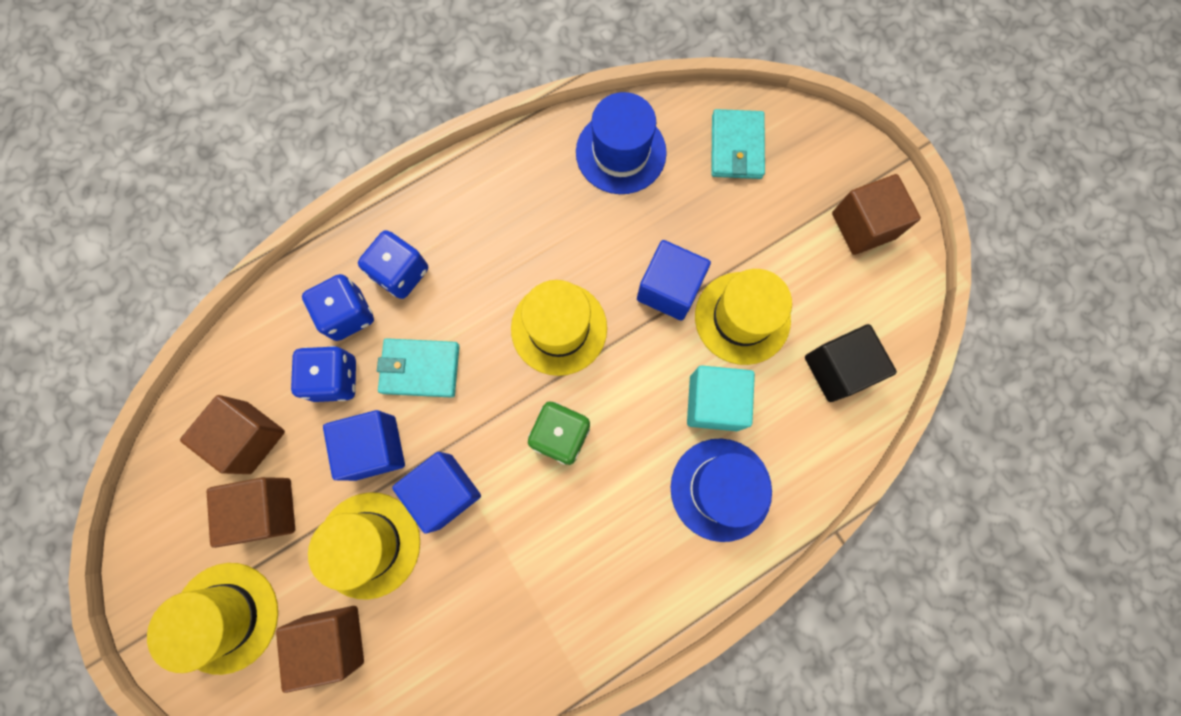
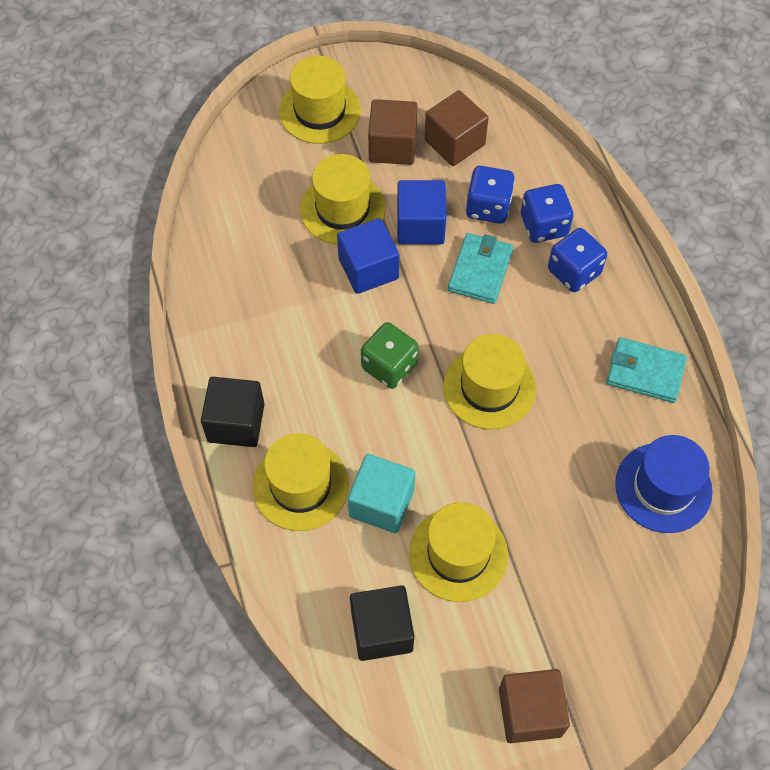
camera: 105 degrees right, 15 degrees down
brown cube [276,606,364,693] -> none
blue cube [637,240,711,321] -> none
blue hat [671,438,772,542] -> yellow hat [253,433,349,531]
turquoise wallet [711,109,765,179] -> turquoise wallet moved to [607,337,687,403]
none -> black cube [201,377,264,447]

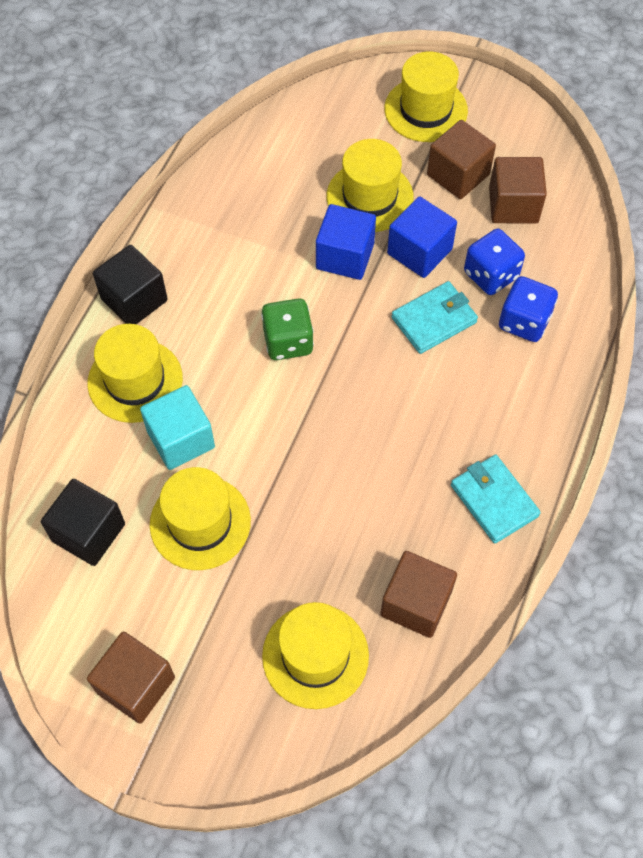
camera: 40 degrees right, 0 degrees up
yellow hat [443,334,536,429] -> yellow hat moved to [262,602,369,709]
blue dice [548,228,607,292] -> none
blue hat [615,435,712,533] -> brown cube [380,551,457,638]

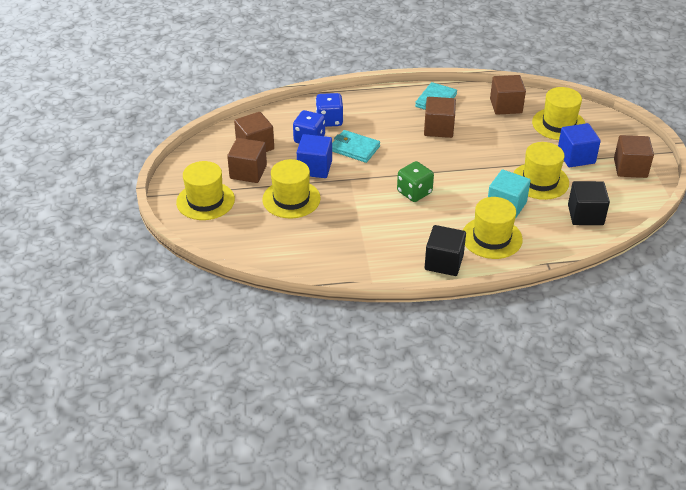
camera: 120 degrees left, 20 degrees down
blue cube [316,204,376,280] -> blue cube moved to [558,123,601,167]
none -> brown cube [424,97,456,138]

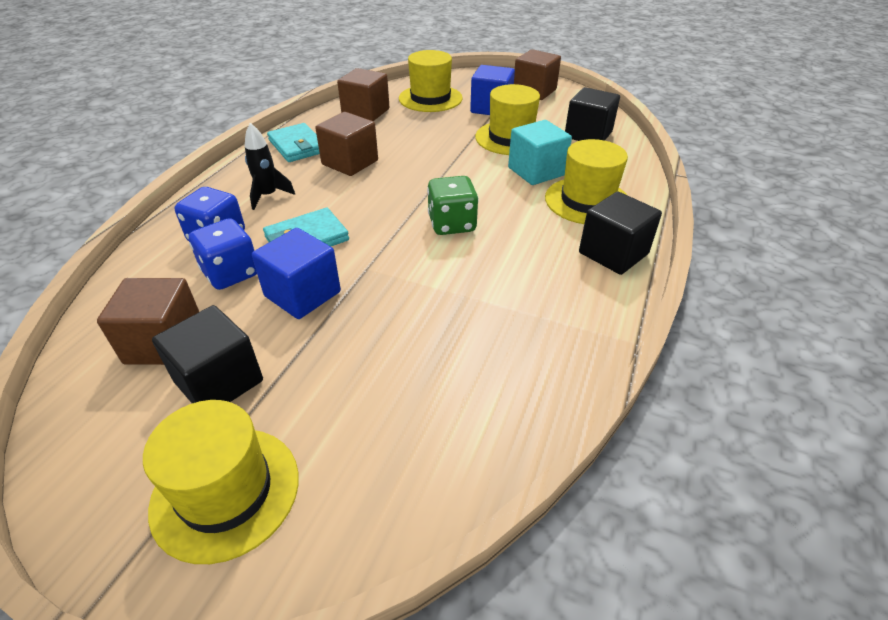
camera: 60 degrees left, 0 degrees up
brown cube [227,138,267,183] -> black cube [152,305,263,403]
yellow hat [262,159,321,219] -> none
none -> black rocket [245,123,295,210]

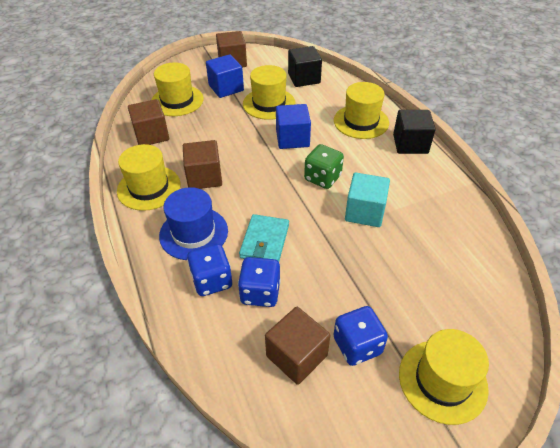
camera: 45 degrees left, 5 degrees up
black cube [152,305,263,403] -> blue dice [333,306,388,366]
black rocket [245,123,295,210] -> blue hat [159,187,228,260]
blue cube [252,228,341,319] -> blue cube moved to [276,104,311,149]
turquoise wallet [267,123,320,162] -> yellow hat [117,144,181,211]
turquoise cube [508,120,572,185] -> turquoise cube moved to [345,172,390,227]

